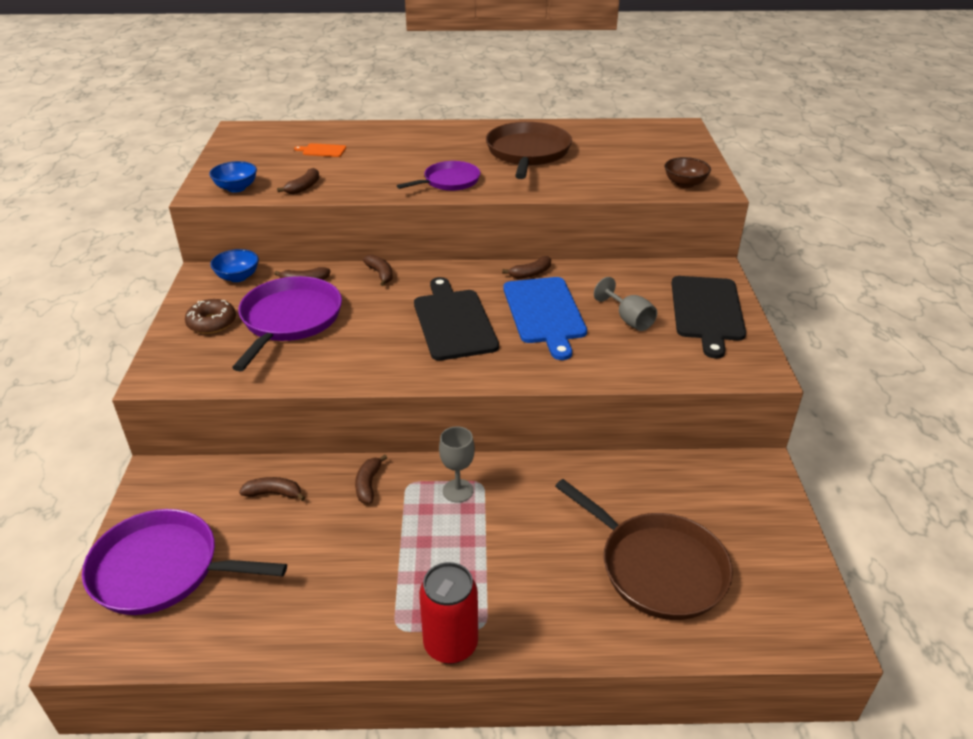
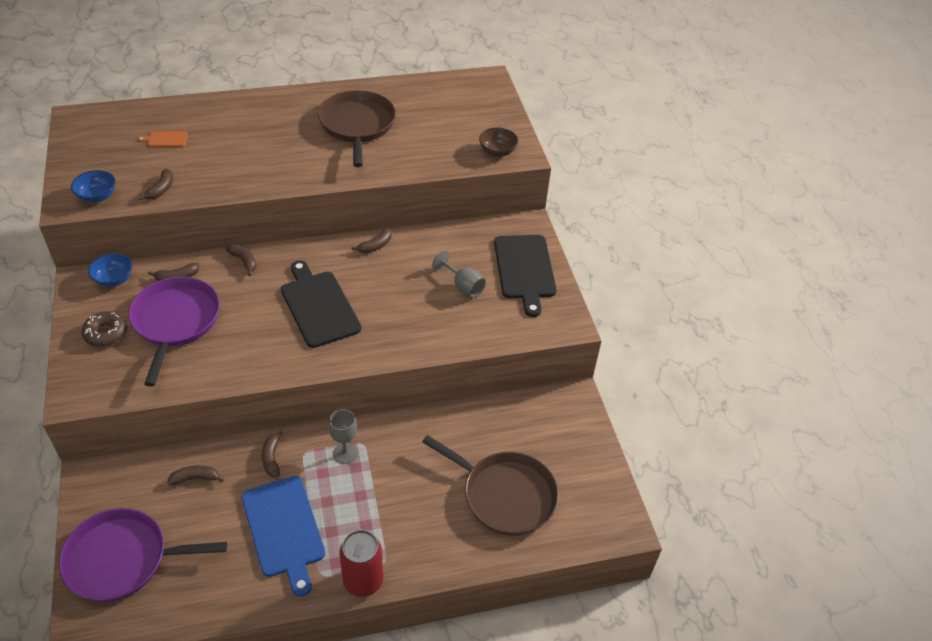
camera: 15 degrees left, 10 degrees up
purple pan [397,161,480,191] -> none
blue cutting board [503,277,587,360] -> blue cutting board moved to [242,476,325,597]

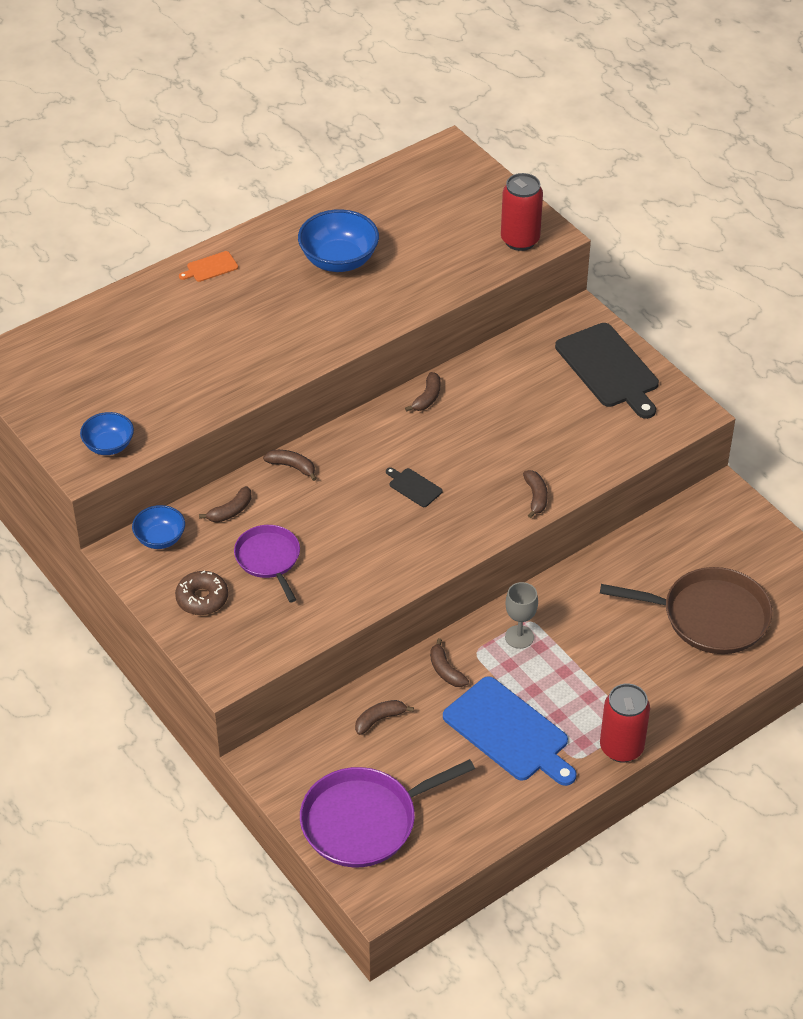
camera: 20 degrees left, 0 degrees up
purple pan [129,277,220,386] -> purple pan [234,525,300,602], size x0.61
orange cutting board [138,131,188,147] -> orange cutting board moved to [179,251,238,282]
brown banana [138,169,173,200] -> brown banana moved to [523,470,548,518]
black cutting board [281,260,362,348] -> black cutting board [386,467,443,507], size x0.44
brown pan [318,90,396,167] -> blue bowl [298,209,379,272]
grey goblet [432,250,486,298] -> none
brown bowl [479,127,518,157] -> red can [501,173,543,251]

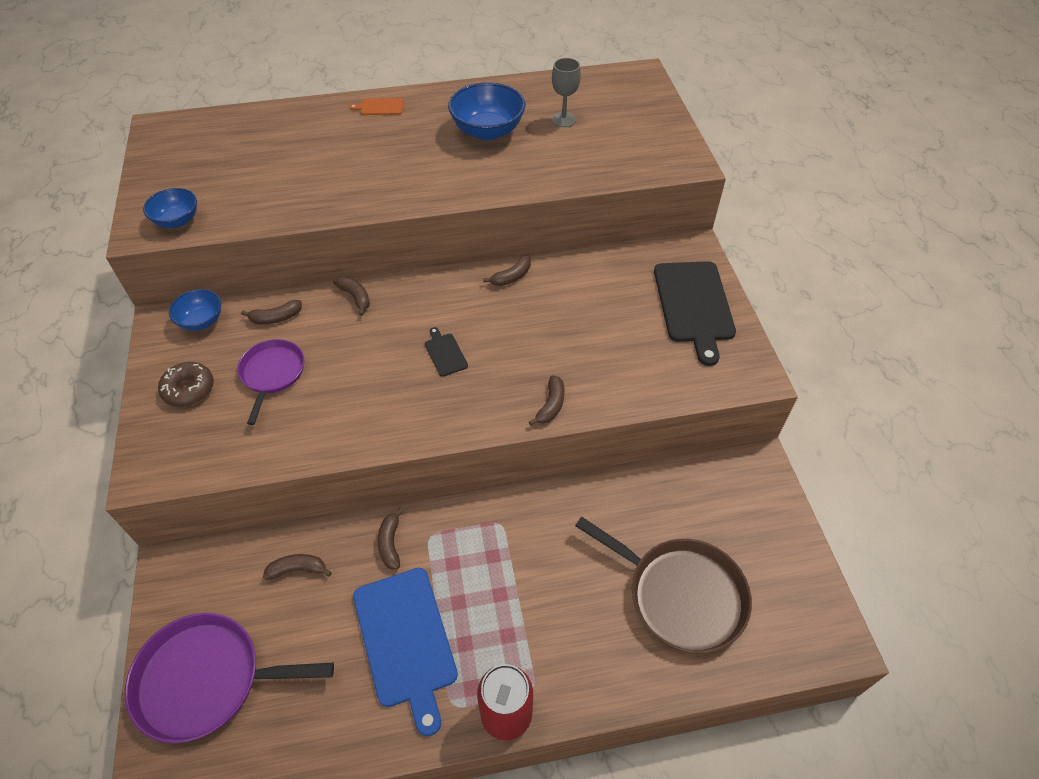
camera: 25 degrees right, 5 degrees up
red can [501,173,543,251] -> none
grey goblet [505,582,538,649] -> grey goblet moved to [552,58,581,127]

